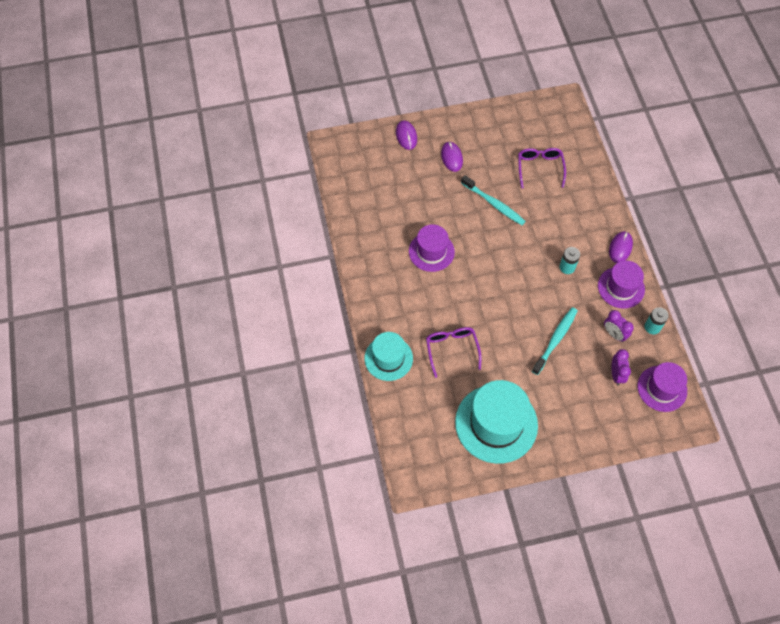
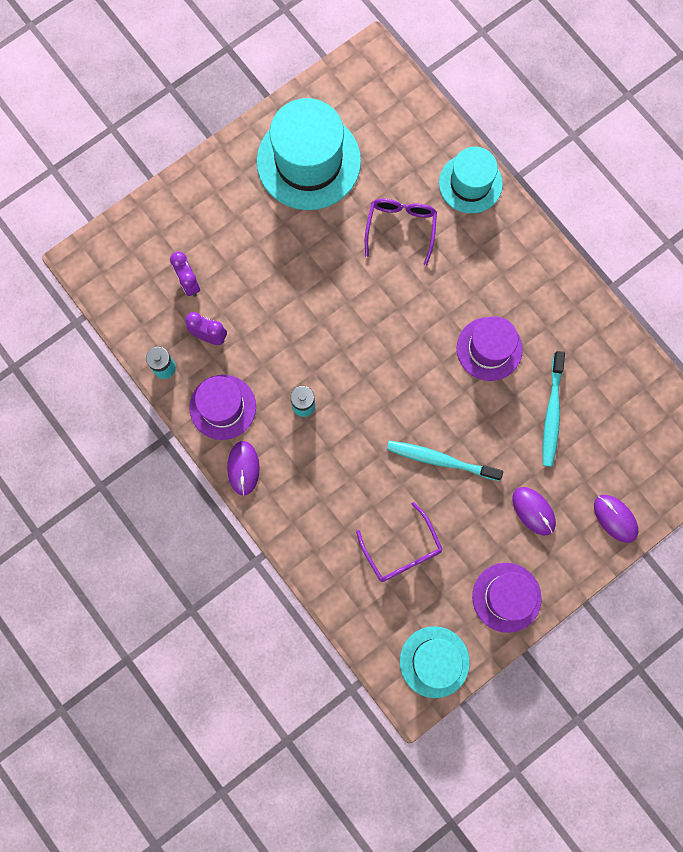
camera: 155 degrees right, 15 degrees up
purple glasses [426,327,481,378] -> purple glasses turned 135 degrees counterclockwise [365,199,437,266]
turquoise toothbrush [532,307,578,375] -> turquoise toothbrush moved to [543,351,565,467]
purple hat [638,362,687,412] -> purple hat moved to [472,563,542,633]
none -> turquoise hat [400,626,470,698]

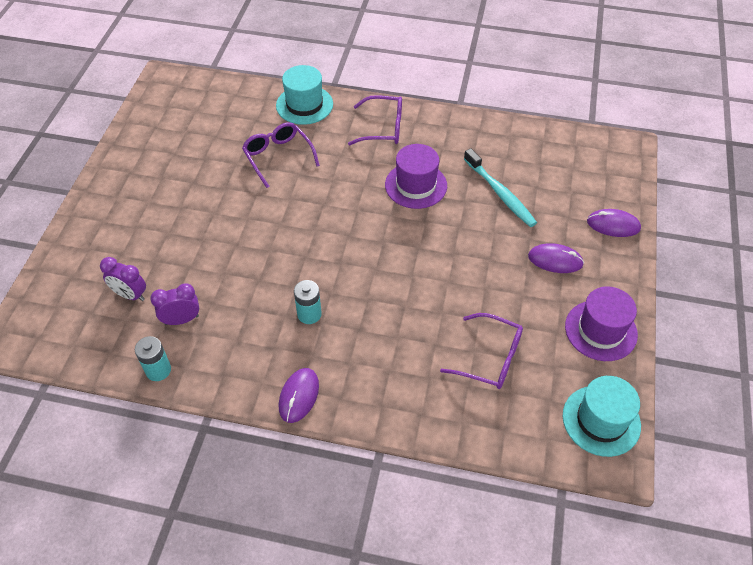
camera: 40 degrees left, 25 degrees down
purple hat [190,375,256,440] -> none
purple mouse [227,441,260,496] -> purple mouse turned 60 degrees clockwise [279,368,319,423]
turquoise hat [257,98,361,210] -> none
turquoise toothbrush [387,441,503,481] -> none
none -> purple glasses [348,95,402,145]

